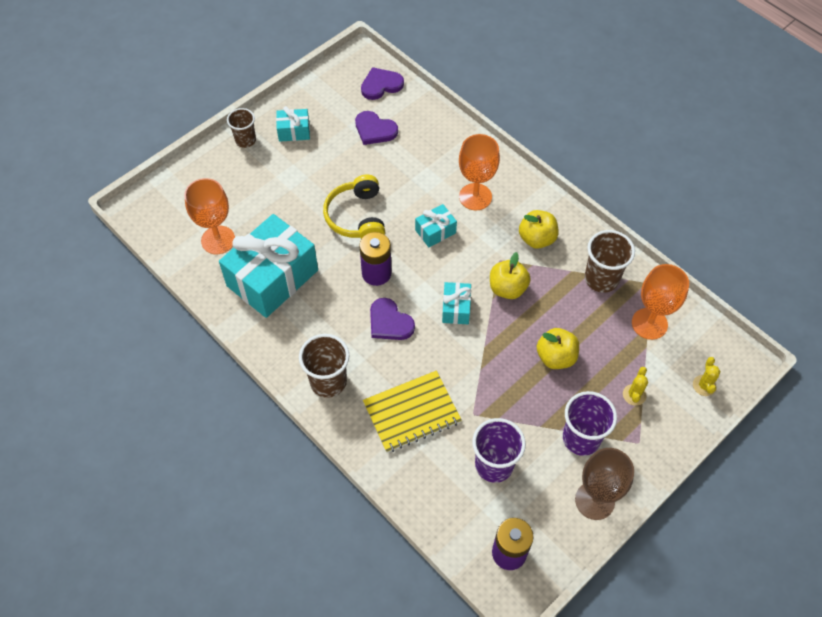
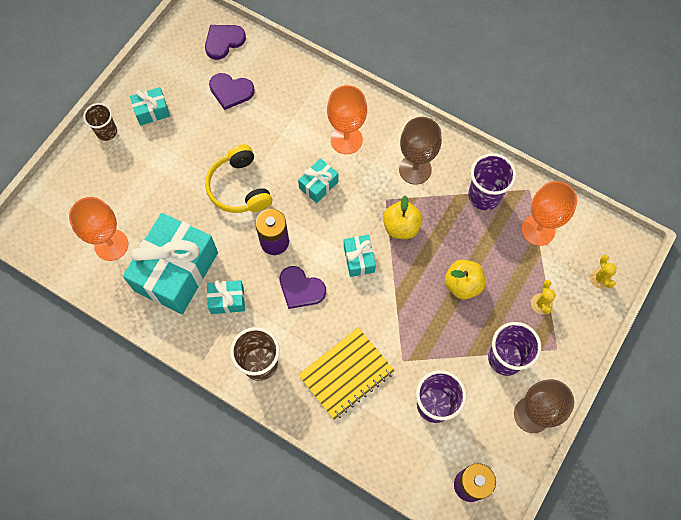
camera: 15 degrees left, 10 degrees up
yellow apple [519,210,558,249] -> brown goblet [399,117,442,185]
brown cup [585,230,635,293] -> purple cup [468,153,516,210]
none -> turquoise gift [207,280,245,314]

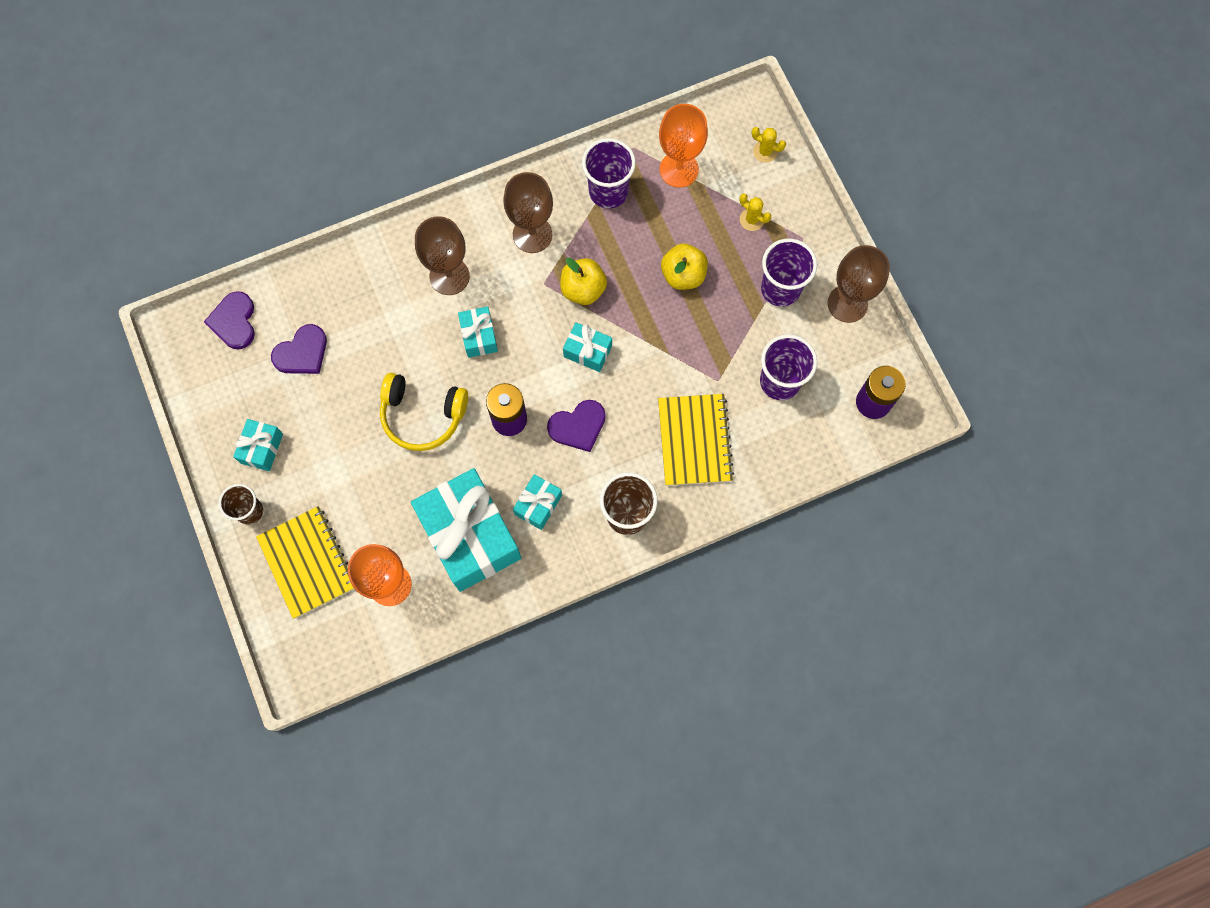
camera: 55 degrees left, 5 degrees up
orange goblet [327,85,367,154] -> brown goblet [415,216,470,295]
none -> yellow notebook [256,506,354,619]

